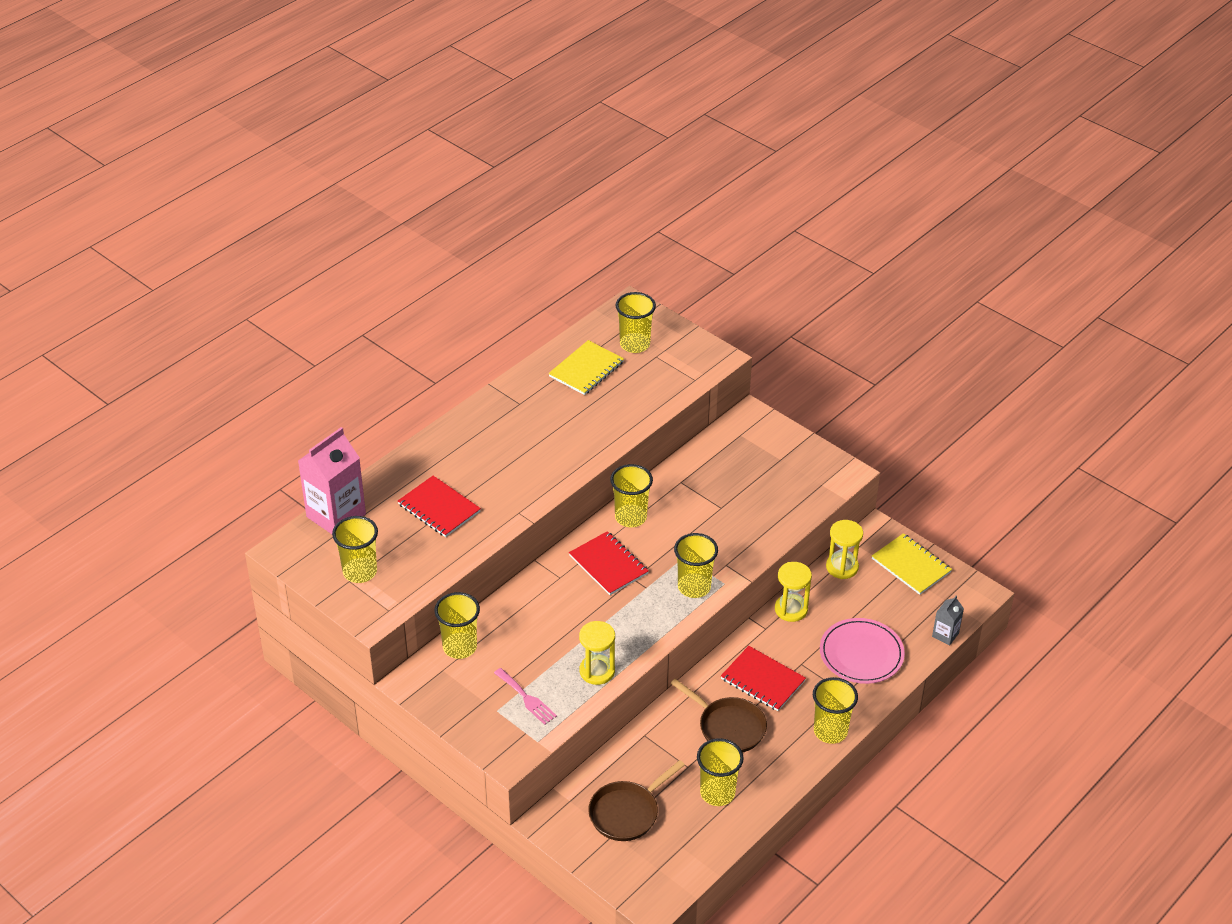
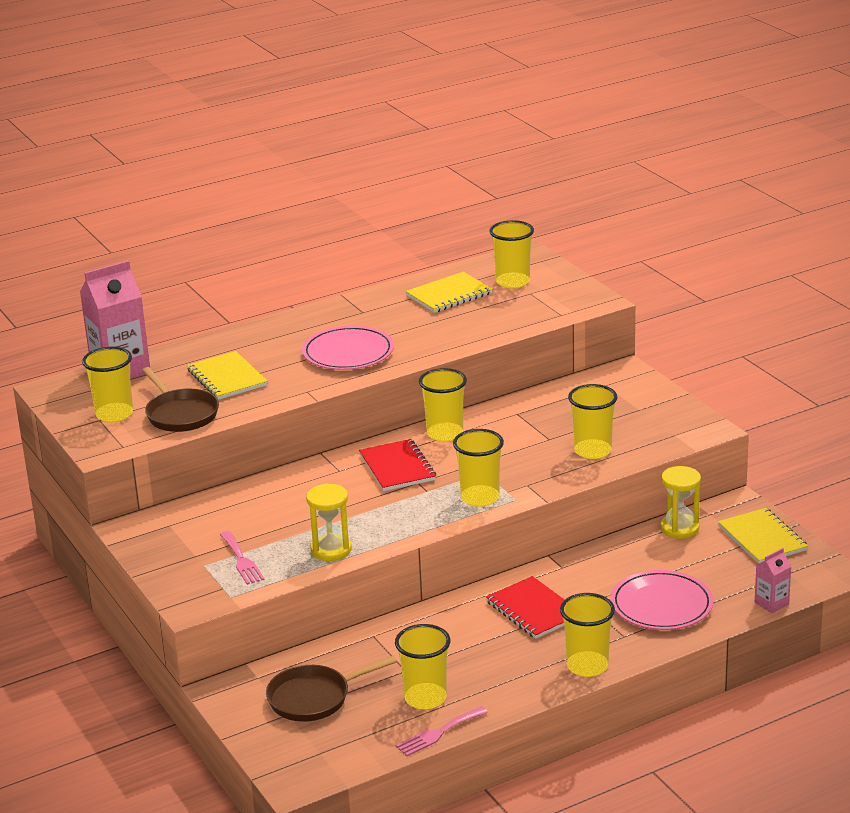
camera: 20 degrees right, 15 degrees down
red notebook [398,476,481,537] -> yellow notebook [187,351,268,400]
yellow cup [434,592,480,659] -> yellow cup moved to [568,384,617,459]
brown pan [671,679,767,753] -> brown pan moved to [142,367,219,432]
yellow hourglass [775,562,812,622] -> none
grey carton [932,595,964,646] -> pink carton [755,548,792,613]
none -> pink plate [302,326,394,370]
none -> pink fork [396,706,488,756]

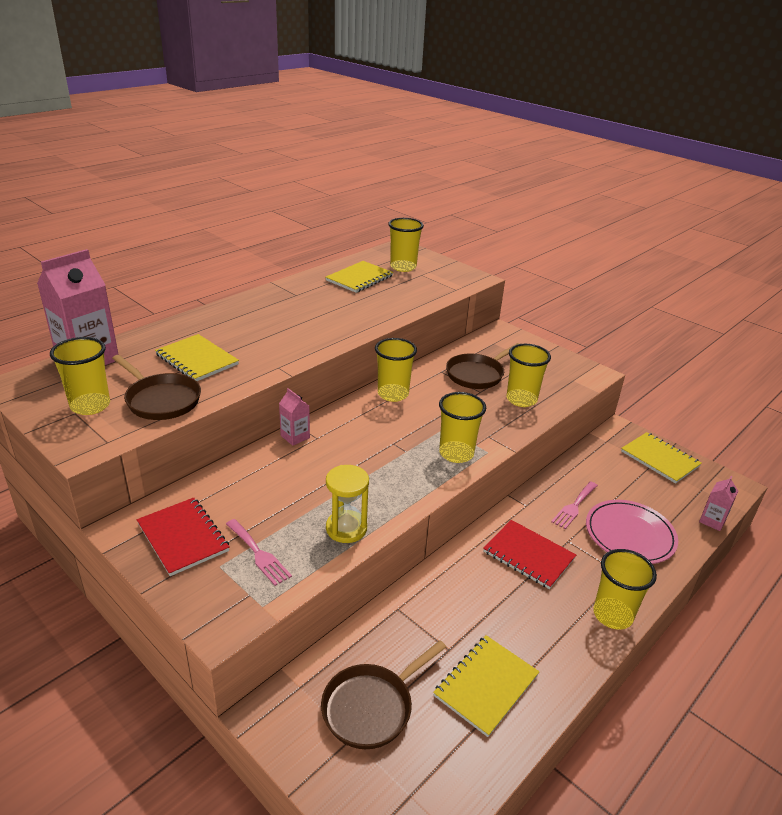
camera: 20 degrees left, 5 degrees up
pink plate [302,326,394,370] -> none
red notebook [359,439,436,491] -> red notebook moved to [137,498,229,576]
yellow cup [395,624,450,710] -> yellow notebook [433,635,539,737]
pink fork [396,706,488,756] -> pink fork moved to [551,481,598,529]
yellow hourglass [660,466,701,539] -> none
none -> pink carton [279,388,310,446]
none -> brown pan [446,343,520,389]

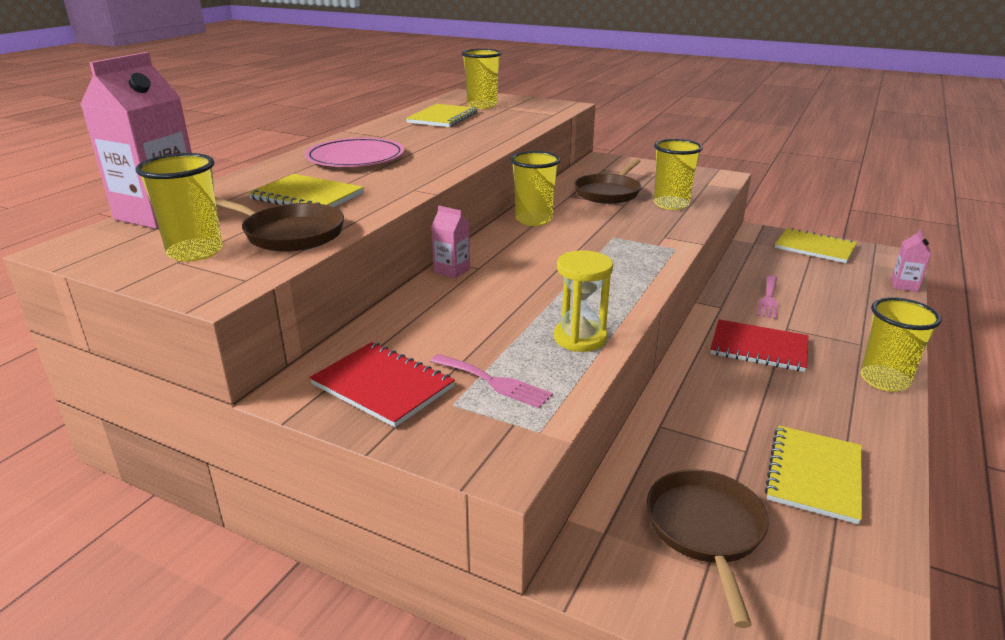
camera: 15 degrees left, 5 degrees down
brown pan [321,640,446,749] -> brown pan turned 150 degrees clockwise [647,469,769,628]
yellow cup [439,392,486,463] -> none
pink plate [586,500,678,564] -> pink plate moved to [305,138,405,167]

